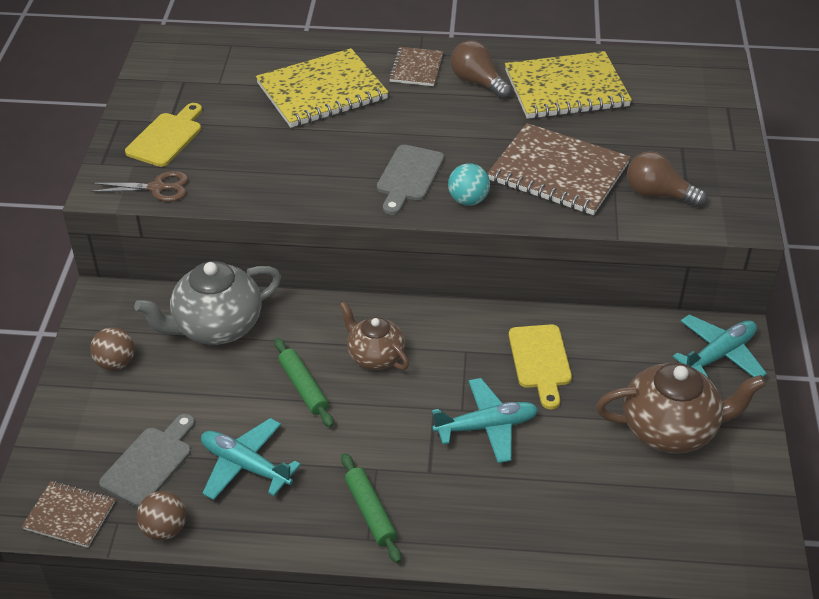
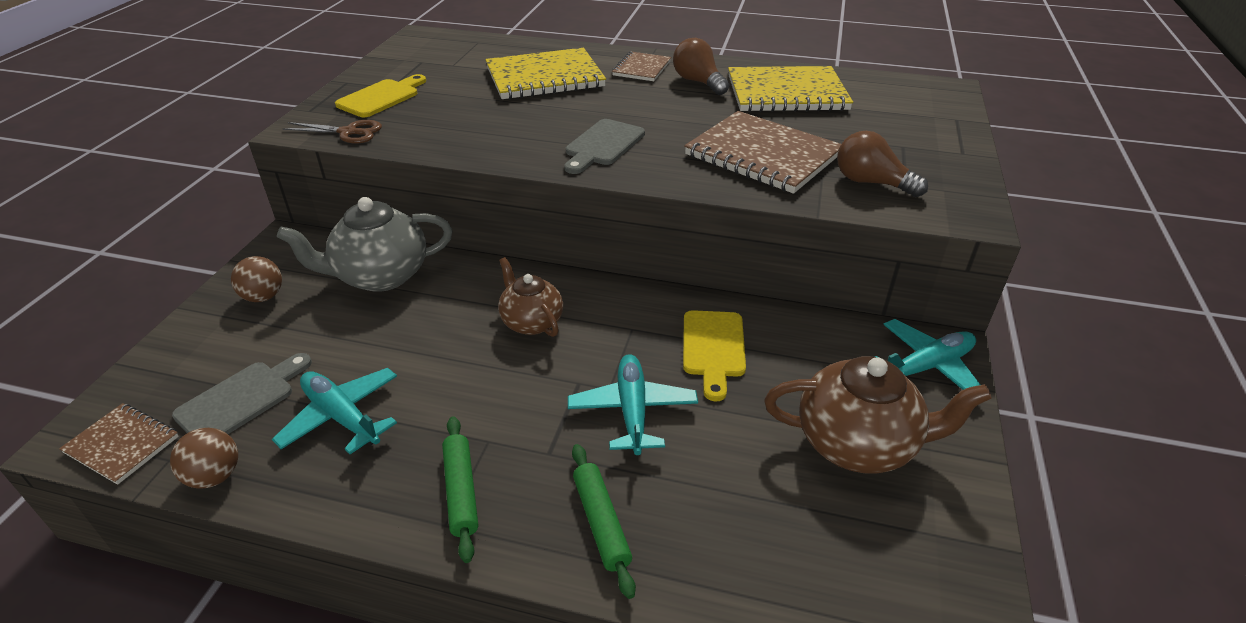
camera: 10 degrees right, 5 degrees down
green rolling pin [274,338,334,427] -> green rolling pin moved to [572,444,636,599]
turquoise plane [432,378,538,463] -> turquoise plane turned 90 degrees counterclockwise [568,354,698,455]
turquoise ball [448,164,490,206] -> none

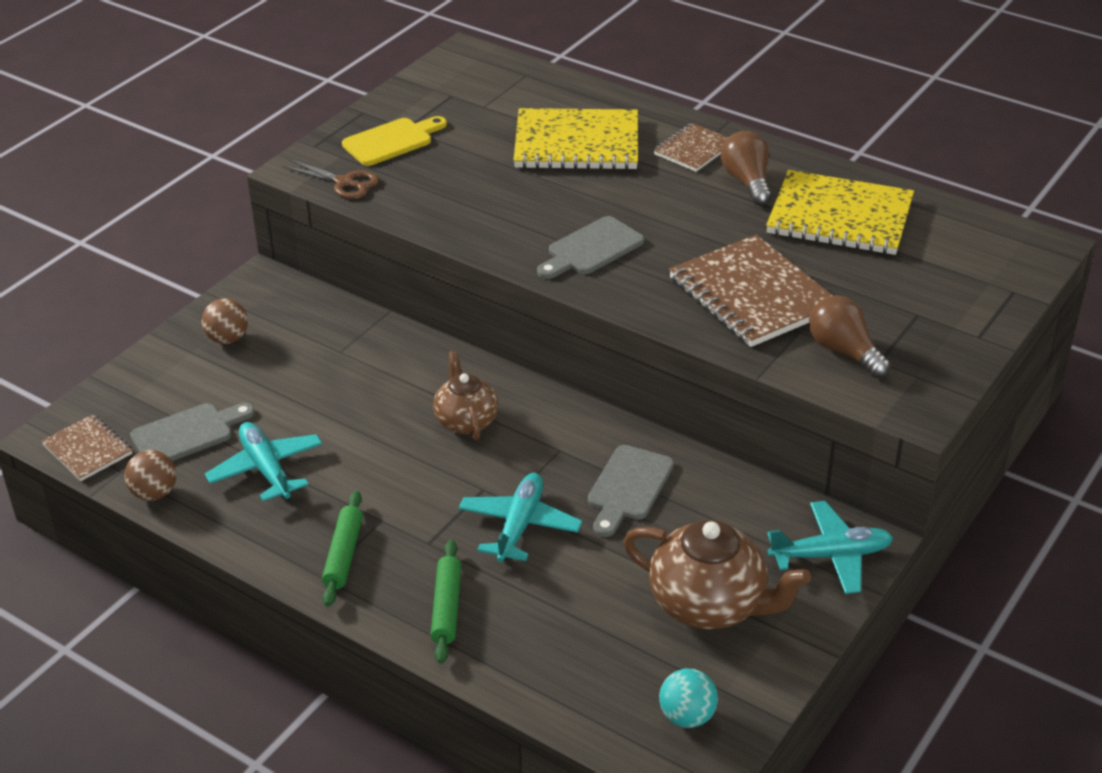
camera: 20 degrees right, 0 degrees up
grey teapot [277,197,452,292] -> none
yellow cutting board [683,310,746,401] -> grey cutting board [588,445,674,537]
none -> turquoise ball [659,669,718,728]

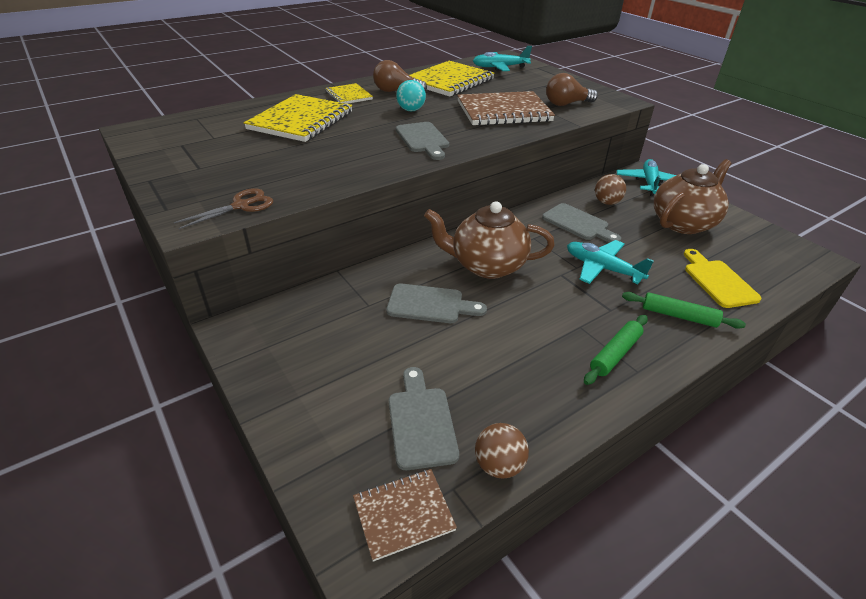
camera: 70 degrees left, 0 degrees up
brown ball [202,298,248,344] -> brown ball moved to [595,174,626,205]
turquoise plane [205,422,323,501] -> turquoise plane moved to [473,46,532,71]
green rolling pin [322,491,363,606] -> green rolling pin turned 75 degrees counterclockwise [584,315,648,385]
yellow cutting board [342,116,447,166] -> yellow cutting board moved to [684,249,762,308]
brown teapot [433,350,498,440] -> brown teapot [424,201,555,279], size x1.60
brown notebook [653,123,728,172] -> yellow notebook [325,83,373,104]
turquoise ball [659,669,718,728] -> turquoise ball moved to [396,80,426,111]
none -> grey cutting board [386,284,487,323]

